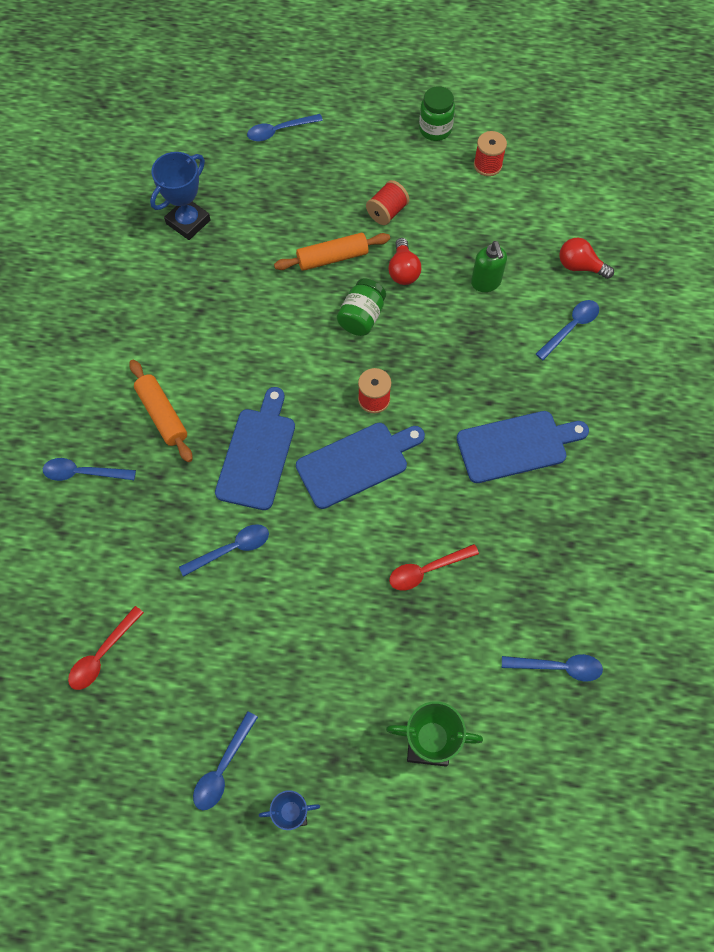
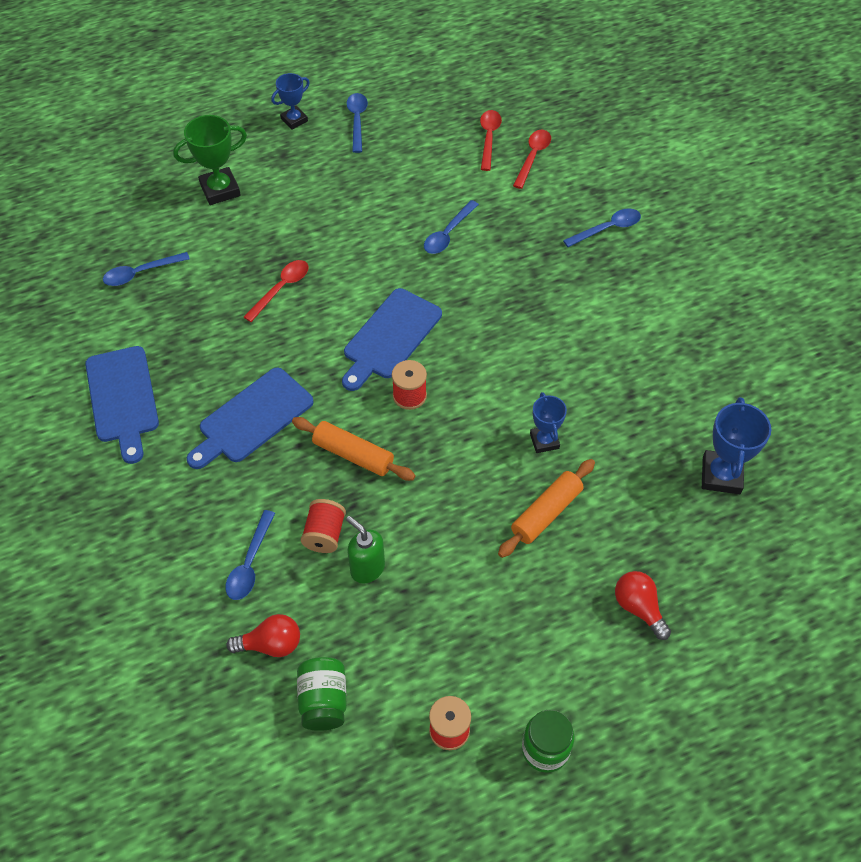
camera: 150 degrees right, 10 degrees down
orange rolling pin [129,360,192,462] -> orange rolling pin moved to [292,417,416,481]
blue cutting board [215,387,295,510] -> blue cutting board moved to [85,346,159,464]
blue spoon [247,114,323,141] -> none
green jar [337,278,386,336] -> green jar moved to [297,657,347,731]
red spool [366,180,409,225] -> red spool moved to [301,499,346,553]
red light bulb [388,238,421,285] -> red light bulb moved to [615,571,671,640]
none -> red spoon [513,130,551,189]
none -> blue trophy [530,392,567,453]

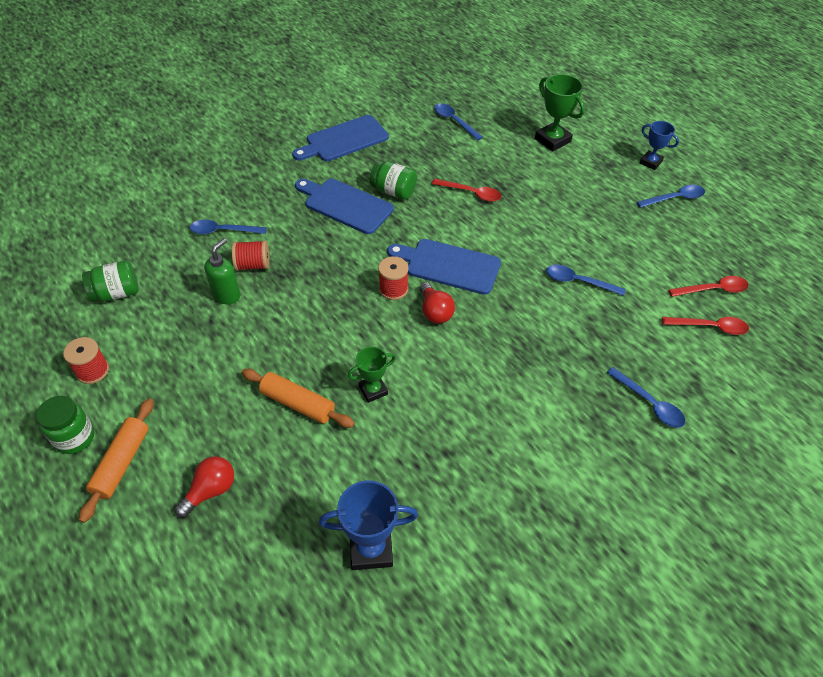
camera: 75 degrees right, 5 degrees down
red light bulb [226,614,300,657] -> red light bulb moved to [420,282,455,323]
orange rolling pin [292,417,416,481] -> orange rolling pin moved to [79,399,154,523]
blue trophy [530,392,567,453] -> green trophy [348,346,396,403]
none -> green jar [370,160,417,200]

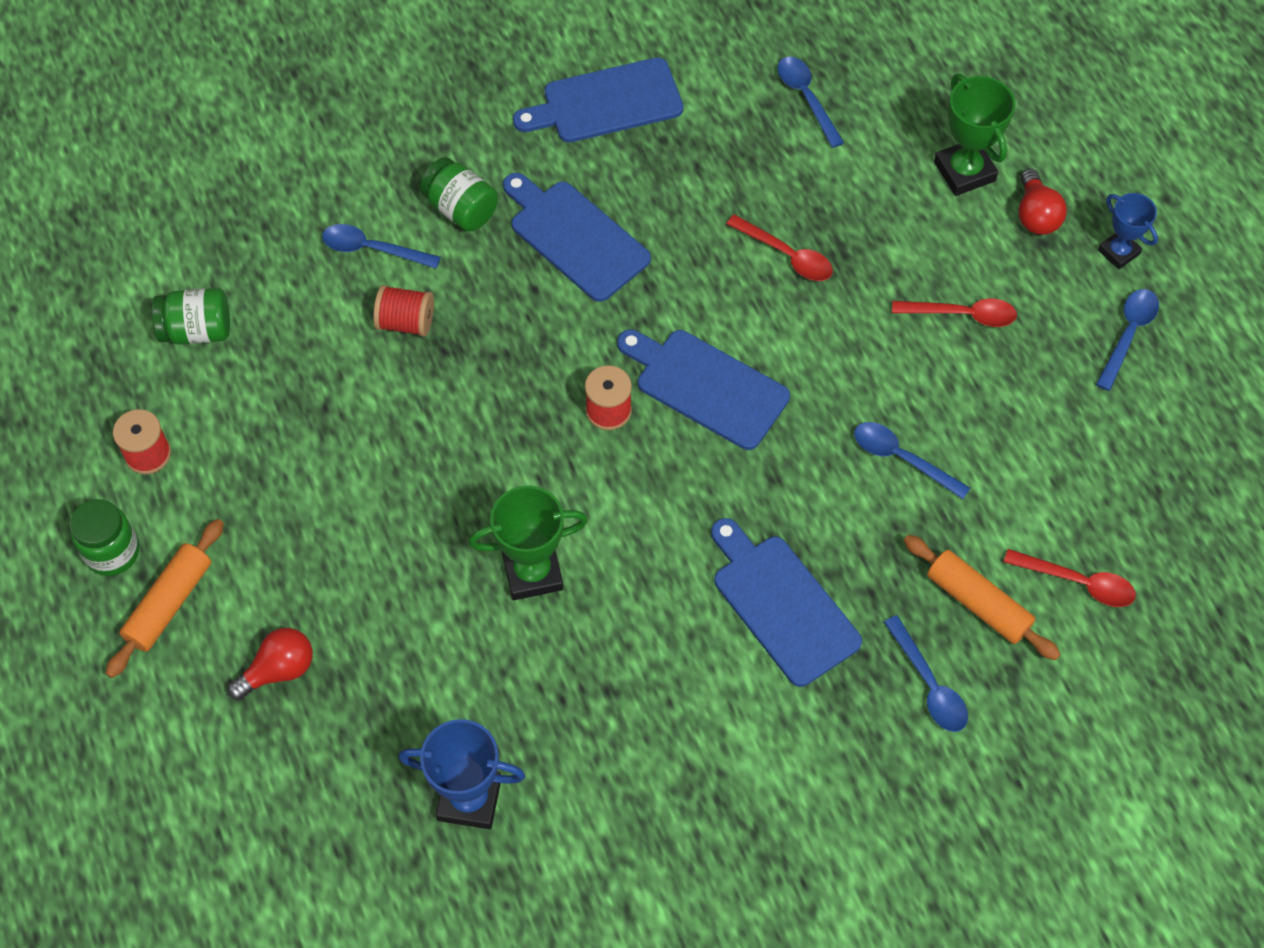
camera: 15 degrees right, 10 degrees up
green soap dispenser [204,238,240,304] -> none
orange rolling pin [242,369,354,428] -> orange rolling pin moved to [904,535,1061,660]
green trophy [348,346,396,403] -> green trophy [468,486,588,600], size x1.57
green jar [370,160,417,200] -> green jar moved to [420,157,498,232]
red light bulb [420,282,455,323] -> red light bulb moved to [1019,168,1067,235]
blue spoon [637,185,705,208] -> blue spoon turned 60 degrees counterclockwise [1096,289,1159,391]
red spoon [668,276,748,297] -> red spoon moved to [892,299,1017,327]
none -> blue cutting board [711,518,862,687]

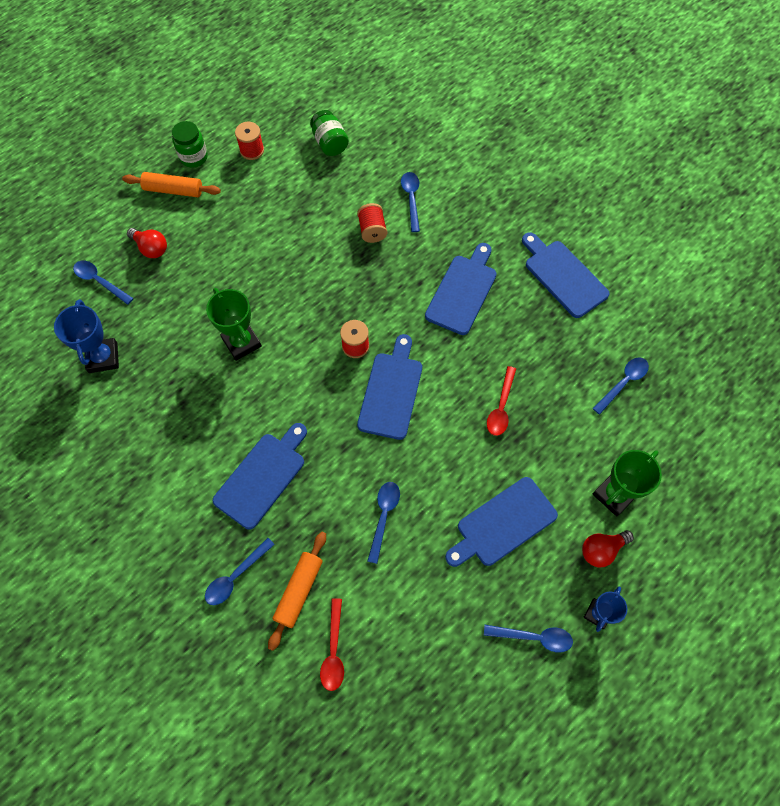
camera: 70 degrees right, 5 degrees up
green jar [420,157,498,232] -> none
red spoon [892,299,1017,327] -> blue cutting board [445,477,558,567]
none -> blue spoon [73,261,134,305]

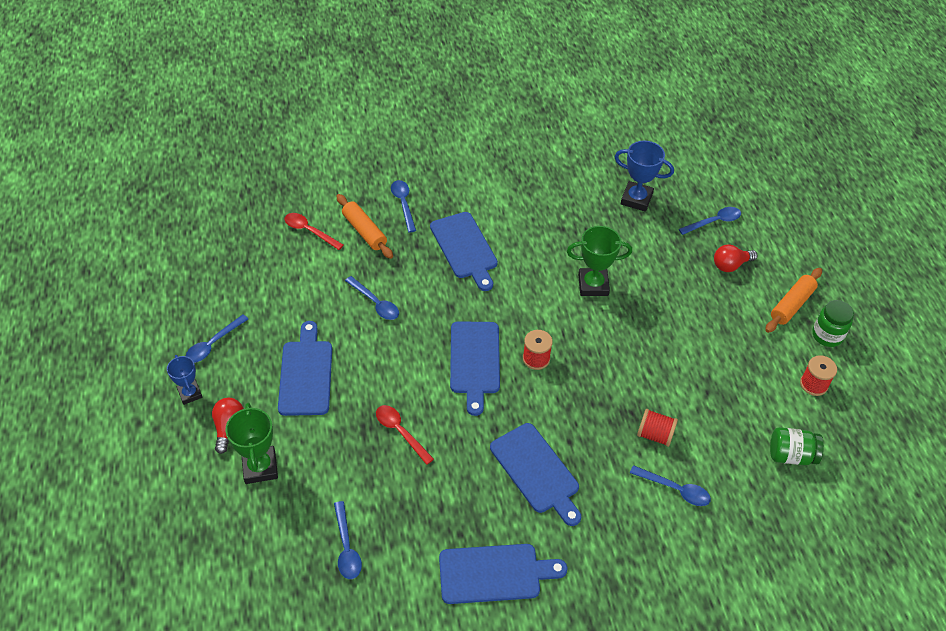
camera: 120 degrees right, 15 degrees down
blue cutting board [357,334,422,440] -> blue cutting board turned 45 degrees clockwise [450,321,500,416]

